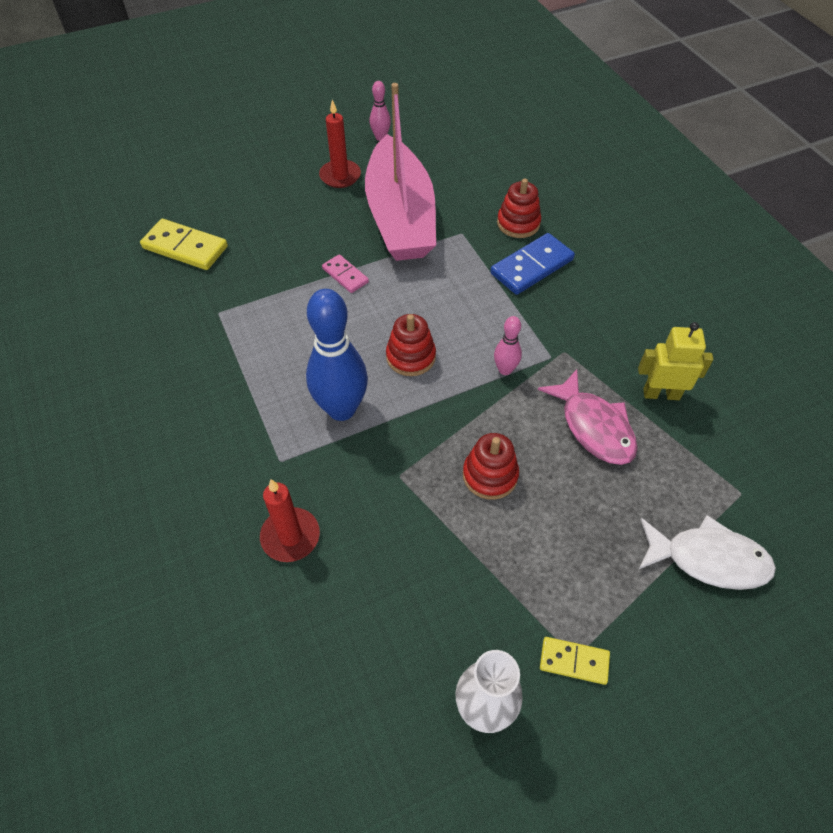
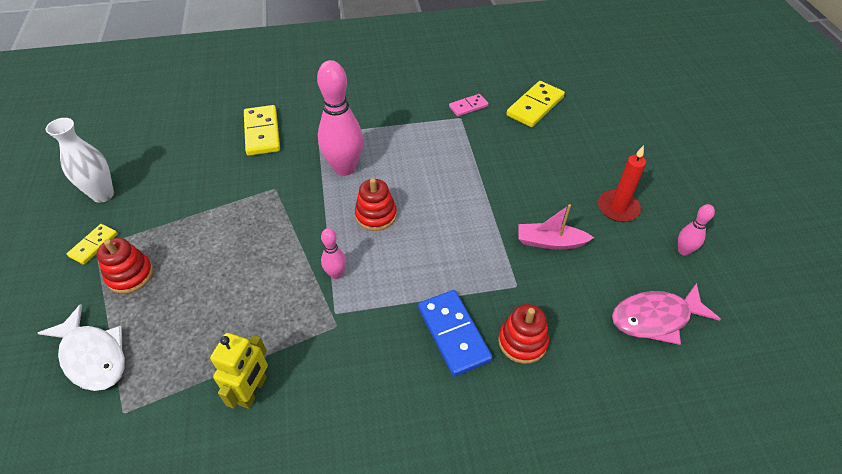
camera: 105 degrees right, 5 degrees down
red candle [260,479,320,562] -> yellow domino [244,105,280,156]
blue bowling pin [306,289,368,421] -> pink bowling pin [317,60,363,176]
pink domino [322,254,369,293] -> pink domino moved to [449,94,489,116]
pink boat [365,83,436,261] -> pink boat [519,204,594,250], size x0.43
red stacking toy [463,433,519,500] -> red stacking toy moved to [97,238,153,294]
pink fish [538,369,638,465] -> pink fish moved to [612,283,721,345]
white fish [638,515,776,590] -> white fish turned 75 degrees counterclockwise [38,304,125,391]

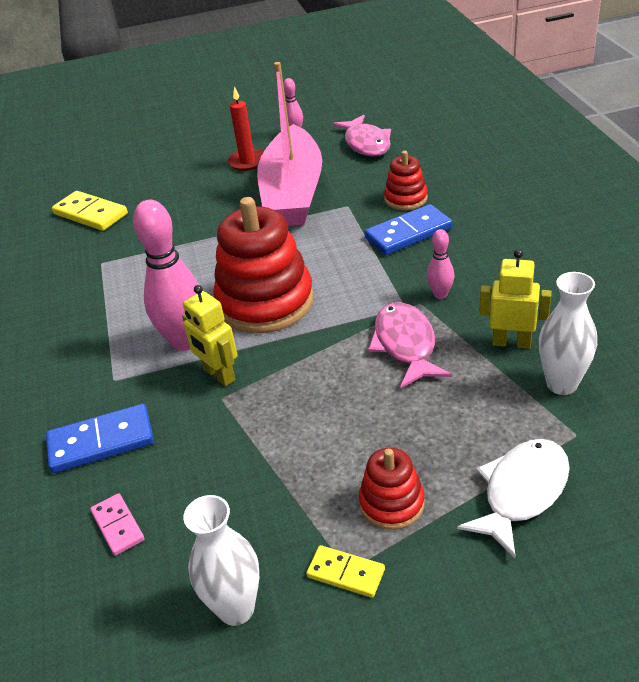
camera: 90 degrees left, 10 degrees down
yellow domino [244,105,280,156] -> blue domino [46,404,154,473]
pink bowling pin [321,228,346,279] -> pink bowling pin moved to [427,229,455,299]
red stacking toy [355,178,397,231] -> red stacking toy [213,197,314,334], size x1.99
pink domino [449,94,489,116] -> pink domino moved to [90,493,145,556]
pink boat [519,204,594,250] -> pink boat [257,62,322,226], size x2.32
none -> yellow robot [182,285,238,386]
none -> pink fish [368,302,452,388]
none -> white vase [539,272,597,395]

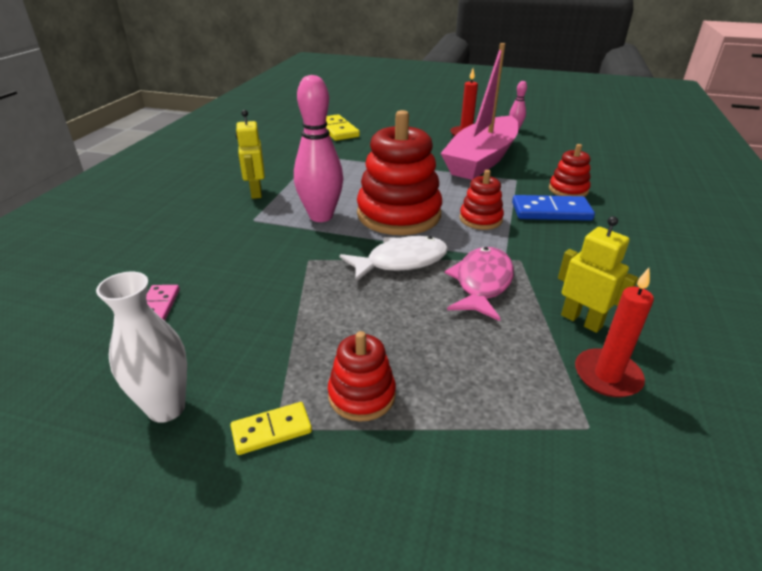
camera: 25 degrees right, 5 degrees down
blue domino [46,404,154,473] -> none
yellow robot [182,285,238,386] -> yellow robot moved to [236,110,265,199]
yellow domino [306,545,385,598] -> yellow domino turned 75 degrees counterclockwise [230,402,312,455]
pink fish [332,115,391,157] -> none
pink bowling pin [427,229,455,299] -> none
white fish [457,439,570,558] -> white fish moved to [340,236,448,283]
white vase [539,272,597,395] -> red candle [575,268,654,397]
none -> red stacking toy [460,170,504,230]

